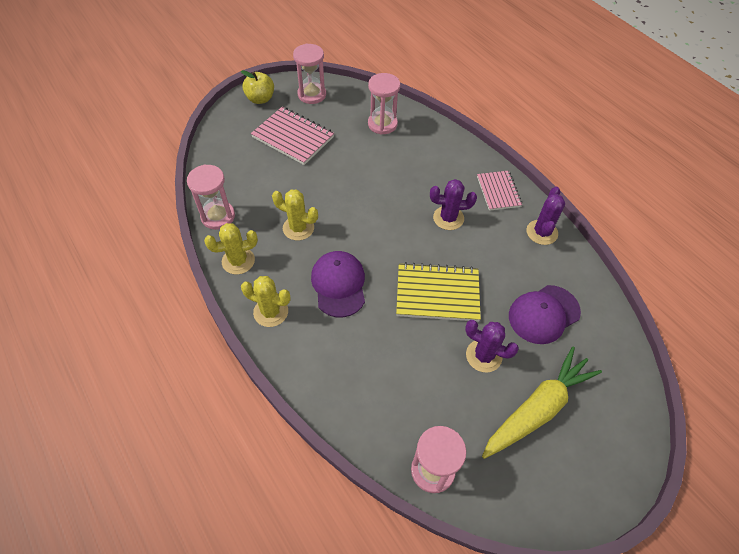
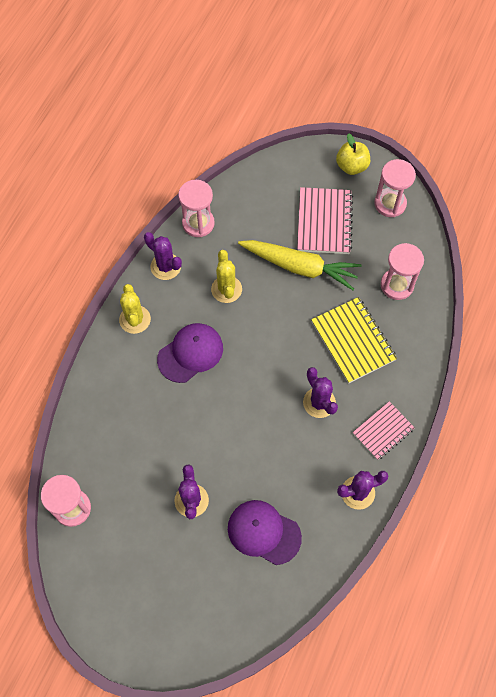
camera: 60 degrees right, 10 degrees up
yellow cactus [204,223,258,275] -> purple cactus [144,232,182,280]
yellow notebook [396,262,481,322] -> yellow notebook moved to [311,297,397,384]
yellow carrot [482,347,602,459] -> yellow carrot moved to [238,240,362,290]

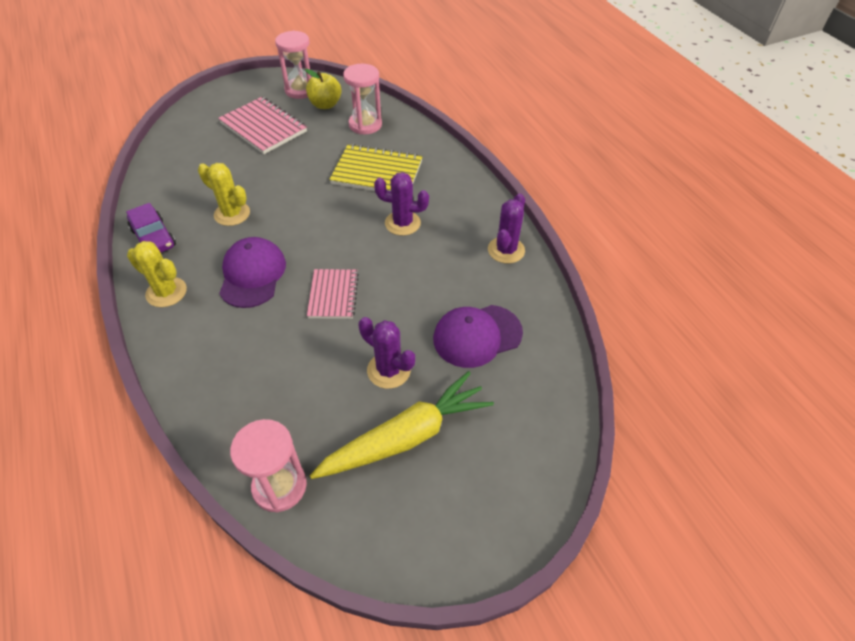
camera: 50 degrees left, 15 degrees down
purple cactus [144,232,182,280] -> purple car [126,203,176,253]
pink hourglass [178,180,215,237] -> none
yellow carrot [238,240,362,290] -> yellow carrot moved to [309,371,494,479]
yellow apple [336,133,370,175] -> yellow apple moved to [305,69,342,109]
pink notebook [352,401,415,460] -> pink notebook moved to [307,269,359,319]

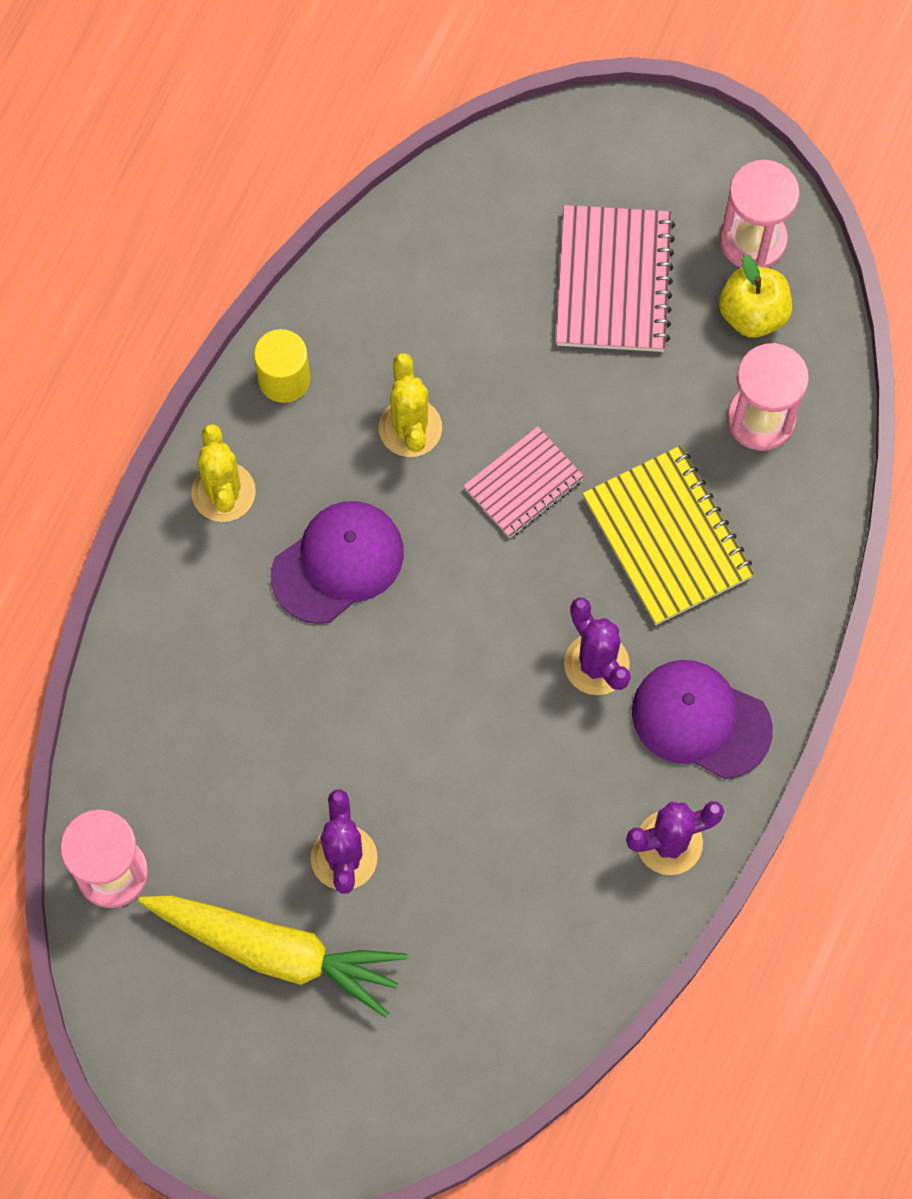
camera: 50 degrees right, 20 degrees up
purple car [126,203,176,253] -> yellow cylinder [254,329,310,403]
pink notebook [307,269,359,319] -> pink notebook moved to [464,426,584,538]
purple cap [433,305,523,368] -> purple cap moved to [632,660,773,779]

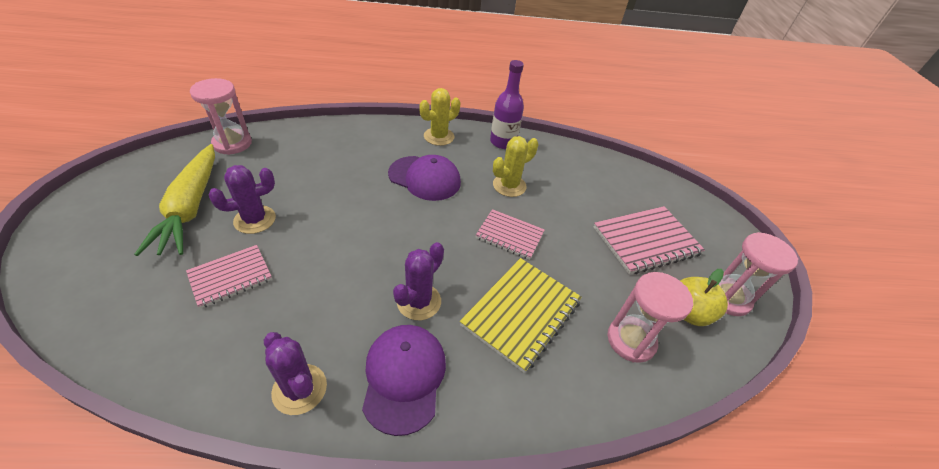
camera: 60 degrees right, 25 degrees down
yellow cylinder [254,329,310,403] -> purple bottle [490,60,524,149]
none -> pink notebook [186,245,272,309]

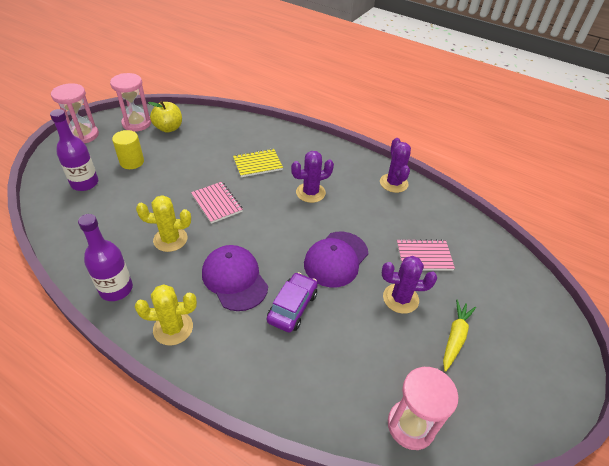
camera: 145 degrees left, 0 degrees up
yellow carrot [134,144,215,256] -> yellow carrot [443,300,476,372], size x0.55
purple cap [362,325,446,436] -> purple cap moved to [304,232,369,287]
yellow notebook [460,258,582,373] -> yellow notebook [233,149,283,177], size x0.64
pink notebook [594,206,705,274] -> yellow cylinder [112,130,144,169]
pink hourglass [607,272,693,363] -> pink hourglass moved to [51,83,99,144]
none -> purple bottle [50,109,98,191]
none -> purple car [267,272,318,333]

